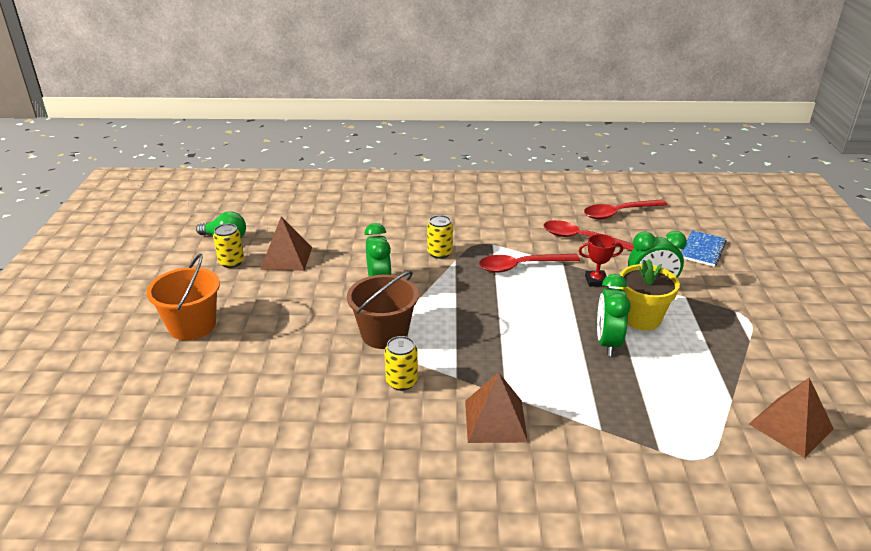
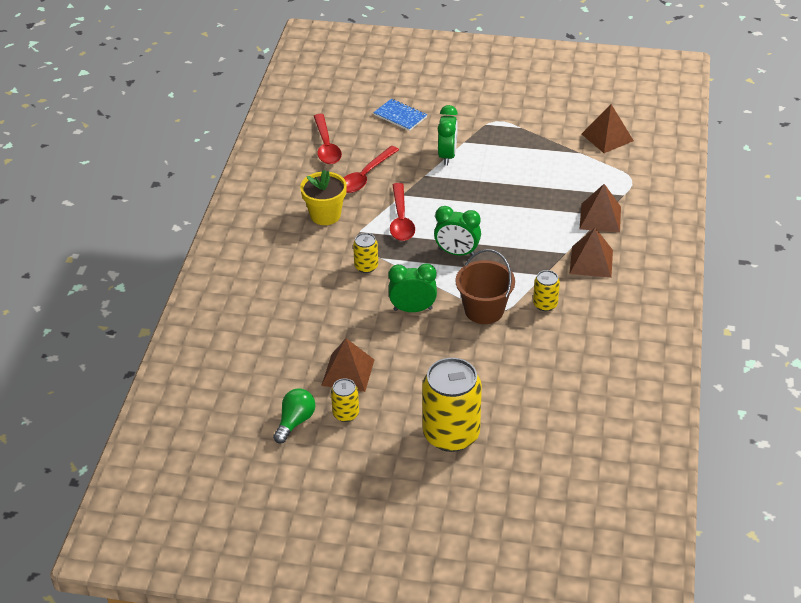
camera: 80 degrees left, 10 degrees up
orange bucket [146,254,220,340] -> yellow can [422,358,482,452]
red trophy [579,234,623,287] -> none
green clock [597,274,631,356] -> green clock moved to [434,206,481,256]
yellow flower pot [619,260,680,331] -> yellow flower pot moved to [300,170,347,225]
none -> brown pyramid [580,184,621,233]

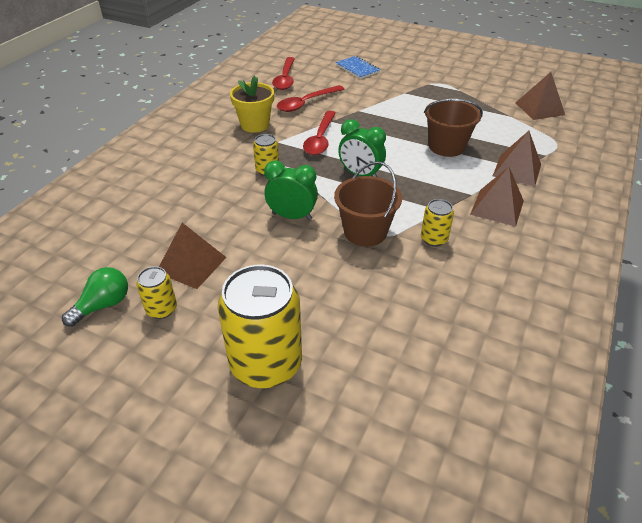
camera: 15 degrees right, 0 degrees up
green clock [438,105,458,165] -> none
none -> brown bucket [424,99,483,157]

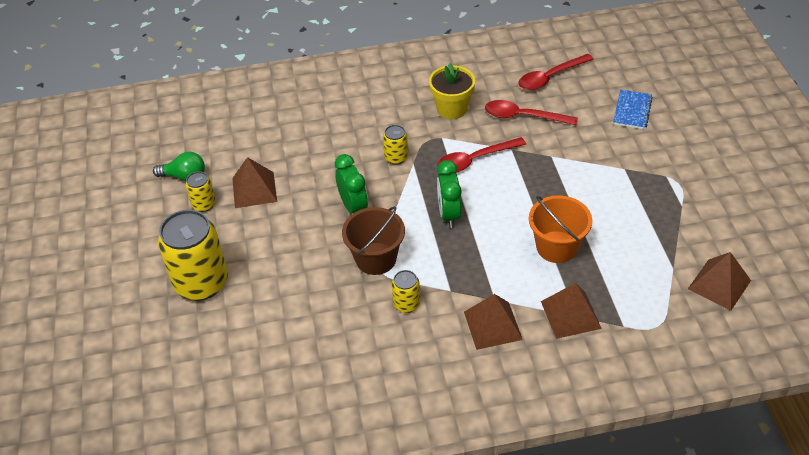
camera: 55 degrees right, 5 degrees up
brown bucket [424,99,483,157] -> orange bucket [529,195,592,263]

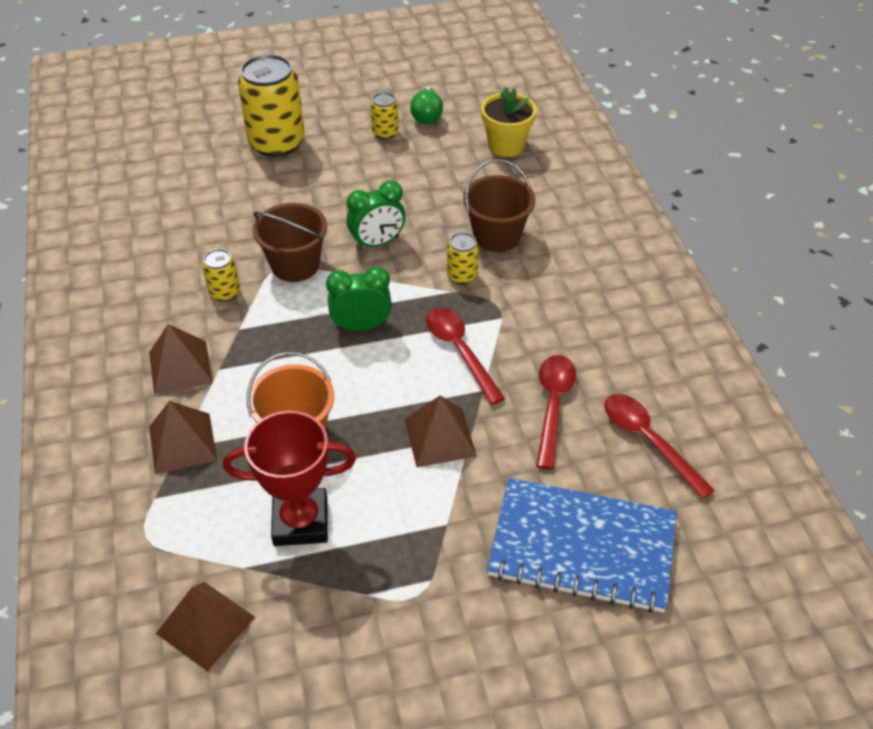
camera: 85 degrees right, 0 degrees up
brown pyramid [232,157,277,208] -> brown pyramid moved to [404,395,477,467]
yellow flower pot [429,63,475,119] -> yellow flower pot moved to [481,87,536,157]
blue notebook [613,89,653,129] -> blue notebook [487,478,677,613], size x2.09
none -> red trophy [223,411,356,546]
none -> brown bucket [463,159,536,252]

